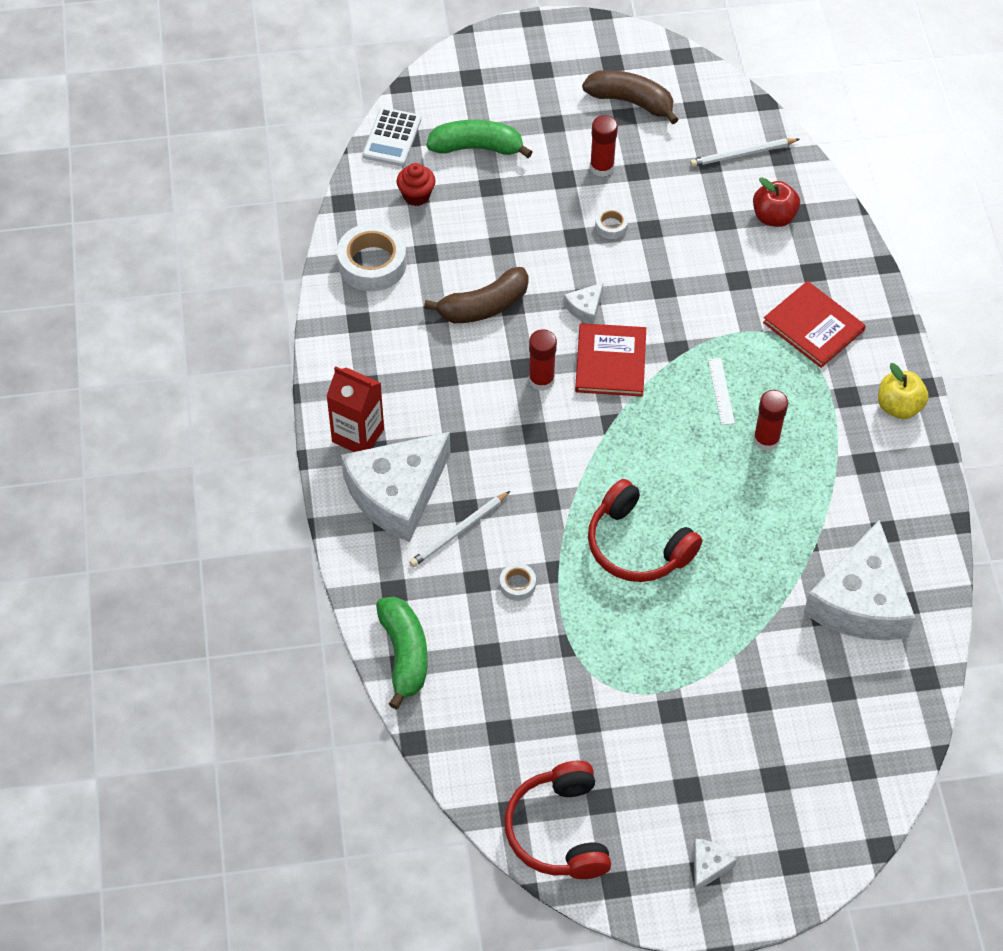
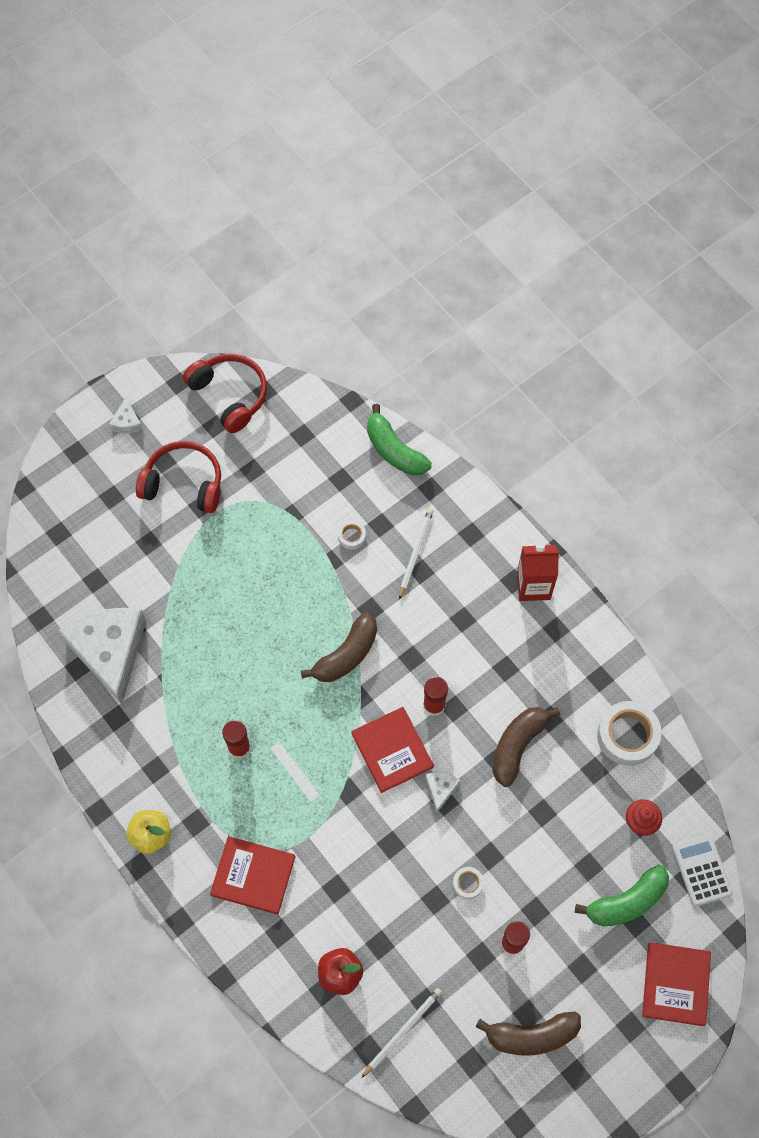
camera: 150 degrees right, 10 degrees up
white cheese [341,432,450,542] -> none
red headphones [588,479,702,582] -> red headphones moved to [136,441,221,513]
none -> brown banana [301,612,377,682]
none -> red book [642,942,711,1026]

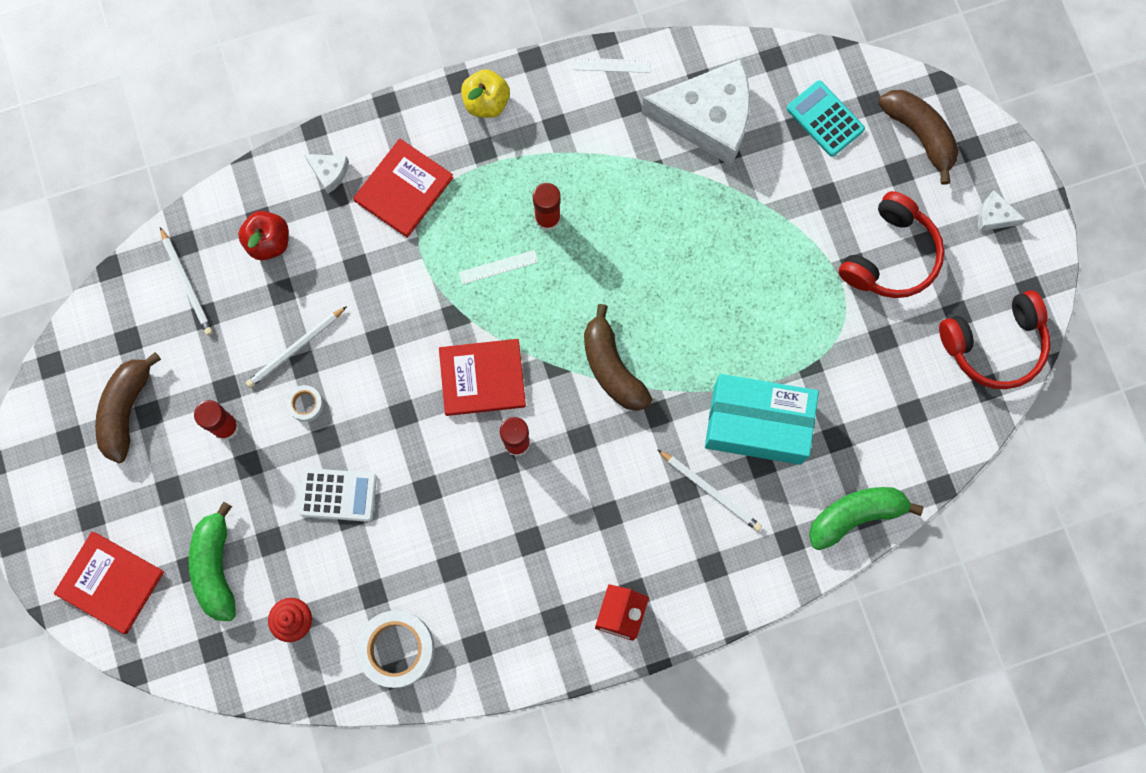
camera: 110 degrees right, 10 degrees up
white tape [338,520,366,550] -> turquoise box [705,374,819,465]
white cheese [425,773,460,813] -> white cheese moved to [304,154,349,194]
brown banana [493,707,560,787] -> brown banana moved to [878,90,959,185]
white calculator [672,835,733,906] -> white calculator moved to [298,468,377,522]
none -> white pencil [246,306,347,388]
none -> white ruler [573,58,651,73]
none -> turquoise calculator [787,80,865,157]

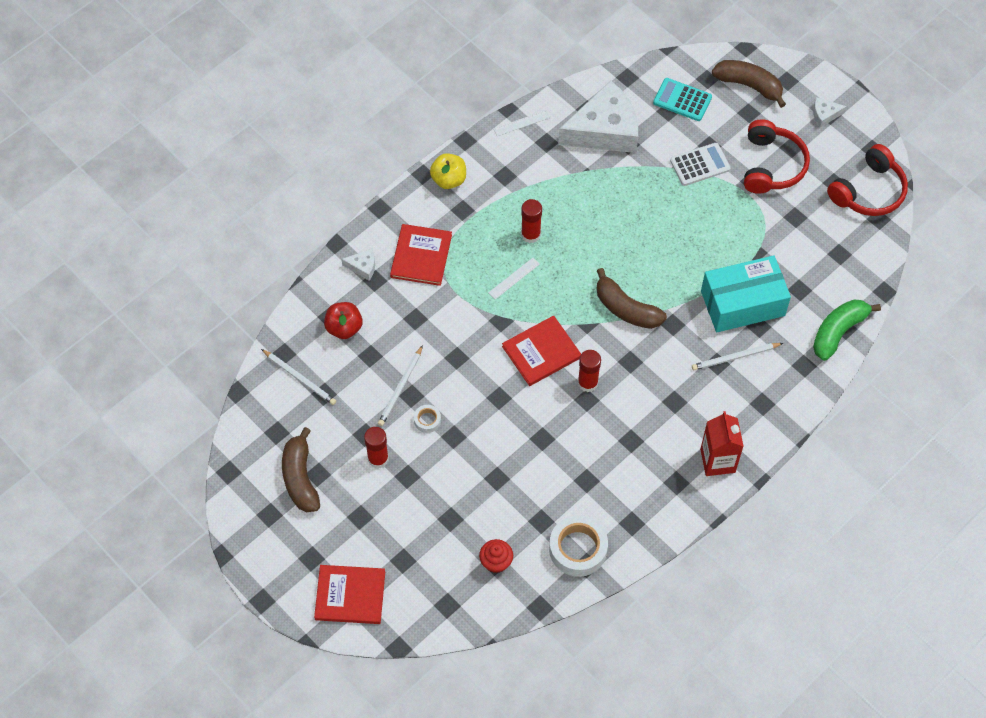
camera: 25 degrees left, 15 degrees down
green banana [189,501,236,621] -> none
white calculator [298,468,377,522] -> white calculator moved to [670,143,731,186]
white pencil [657,449,762,531] -> white pencil turned 150 degrees clockwise [692,343,783,370]

